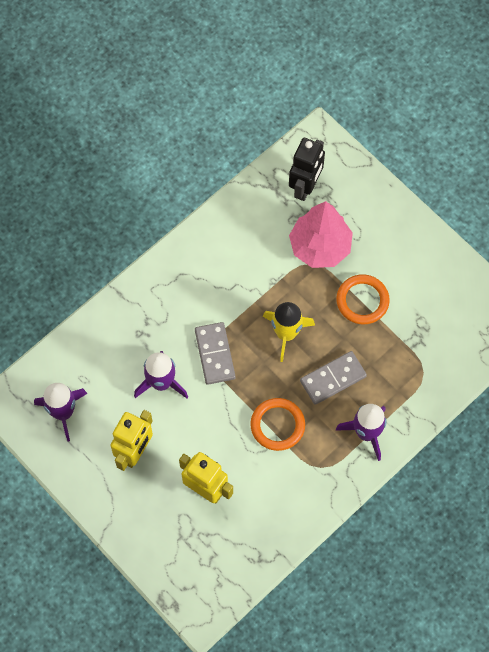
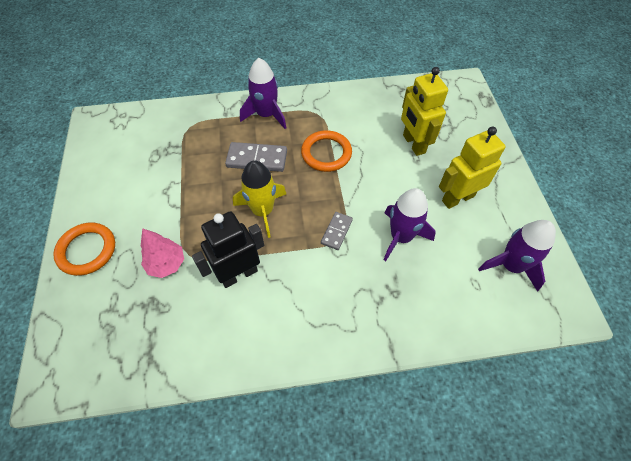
camera: 145 degrees left, 10 degrees down
grey domino [195,322,235,385] -> grey domino [321,212,353,250], size x0.61
black robot [289,138,325,201] -> black robot moved to [192,211,264,288]
pink tree [289,201,353,268] -> pink tree [141,228,184,278], size x0.58
orange ring [336,274,390,324] -> orange ring moved to [53,223,115,276]

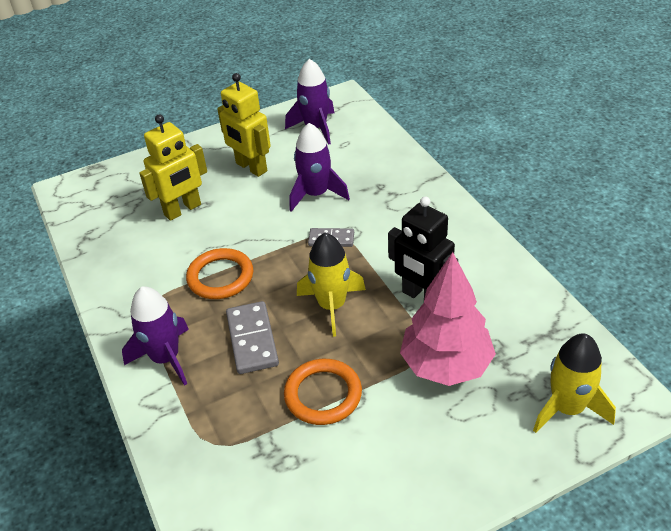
camera: 105 degrees left, 15 degrees down
orange ring [53,223,115,276] -> orange ring moved to [284,359,362,425]
pink tree [141,228,184,278] -> pink tree [400,252,496,386], size x1.74
none -> yellow rocket [533,334,616,433]

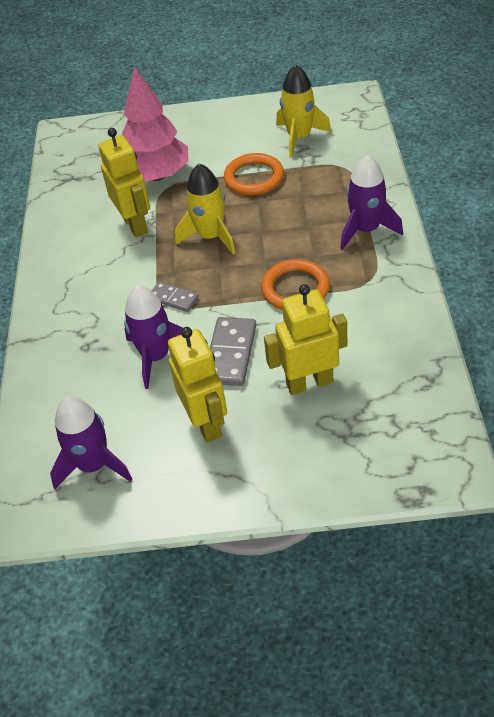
camera: 155 degrees left, 5 degrees up
grey domino [226,301,279,374] -> grey domino moved to [210,317,256,386]
black robot [388,197,458,299] -> yellow robot [98,128,150,238]
yellow rocket [533,334,616,433] -> yellow rocket moved to [276,64,331,158]

